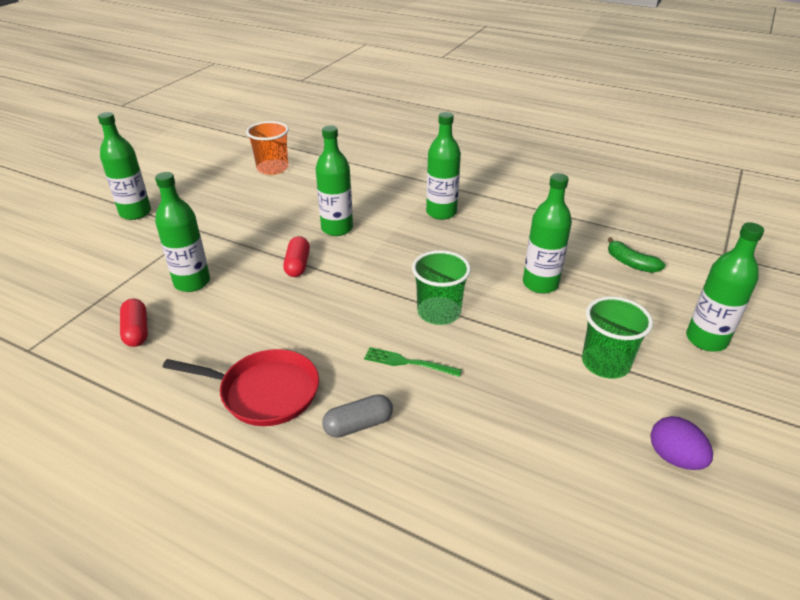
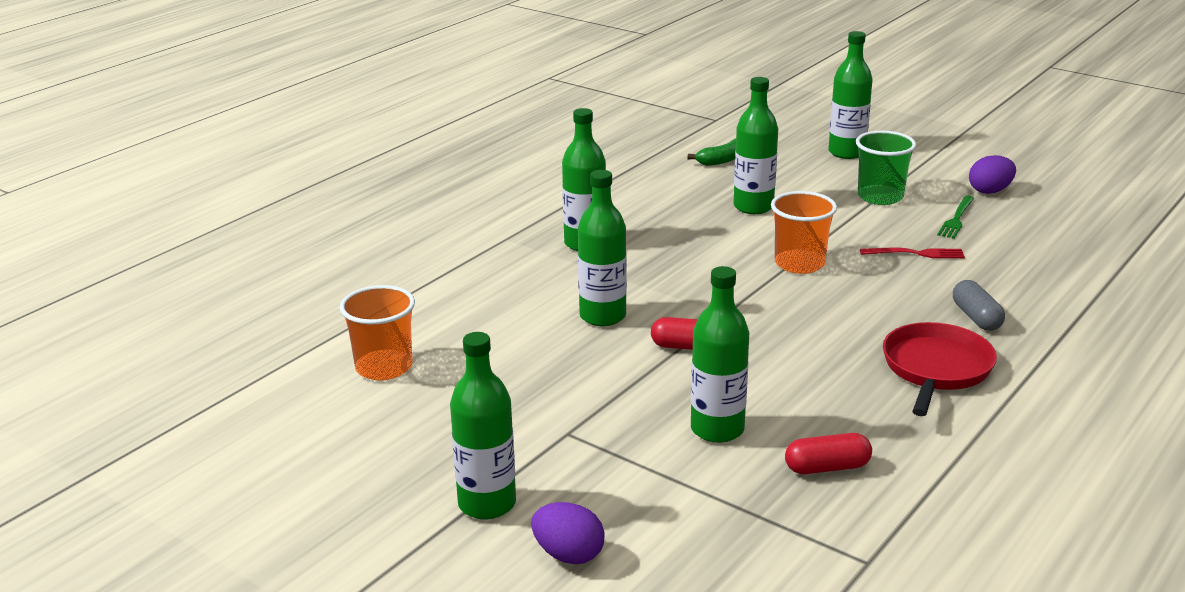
camera: 80 degrees left, 10 degrees down
green fork [364,347,462,377] -> green fork moved to [937,196,974,239]
green cup [412,250,471,325] -> orange cup [771,191,837,274]
none -> purple egg [532,502,605,564]
none -> red fork [860,248,965,258]

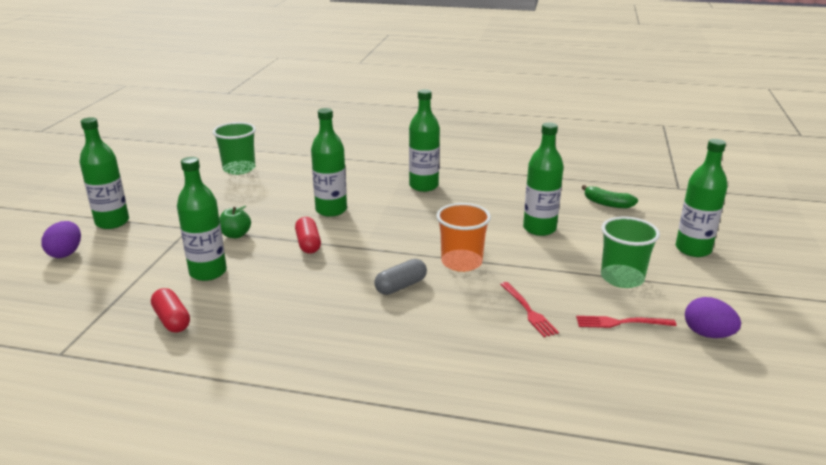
camera: 65 degrees right, 0 degrees up
orange cup [340,285,415,380] -> green cup [213,122,256,175]
red pan [883,322,997,416] -> none
green fork [937,196,974,239] -> red fork [576,316,677,328]
grey capsule [953,280,1005,331] -> grey capsule moved to [374,259,427,295]
none -> green apple [219,206,251,238]

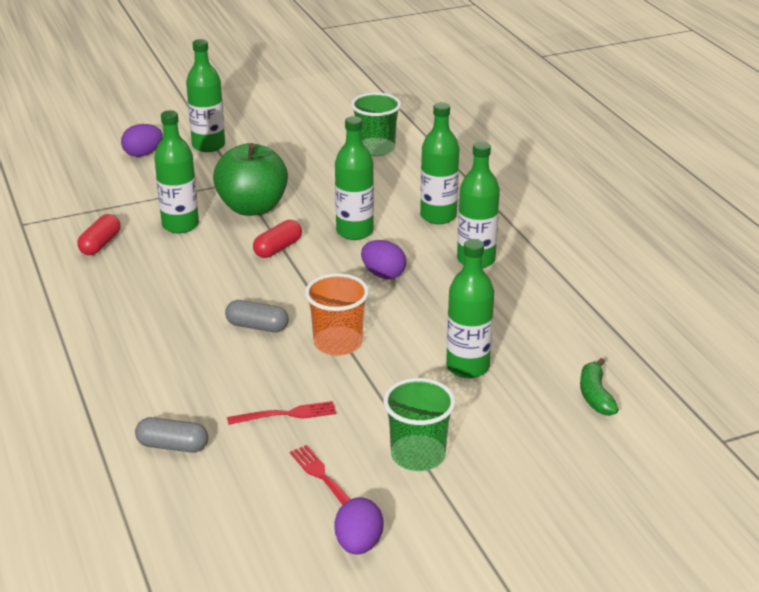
camera: 55 degrees right, 5 degrees up
green apple [219,206,251,238] -> green apple [213,143,288,216], size x2.16
red fork [500,282,559,337] -> red fork turned 135 degrees counterclockwise [227,401,336,425]
green bottle [676,139,728,257] -> green bottle moved to [420,102,459,224]
none -> grey capsule [135,417,208,453]
none -> purple egg [361,240,406,279]

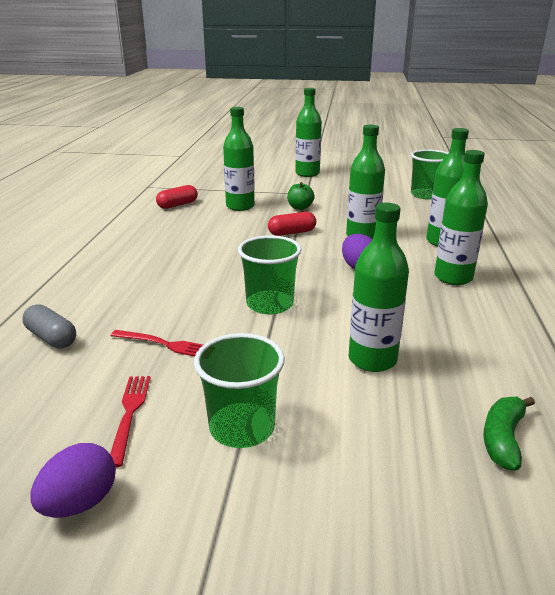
camera: 30 degrees right, 5 degrees down
purple egg [121,124,163,157] -> none
green apple [213,143,288,216] -> green apple [287,182,315,210], size x0.46
grey capsule [225,300,289,332] -> none
orange cup [305,273,369,356] -> green cup [238,235,301,315]

